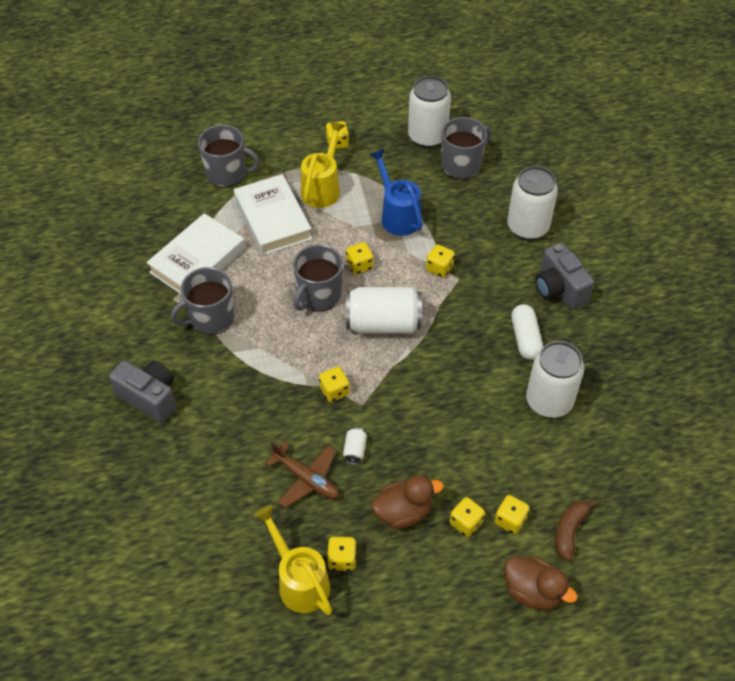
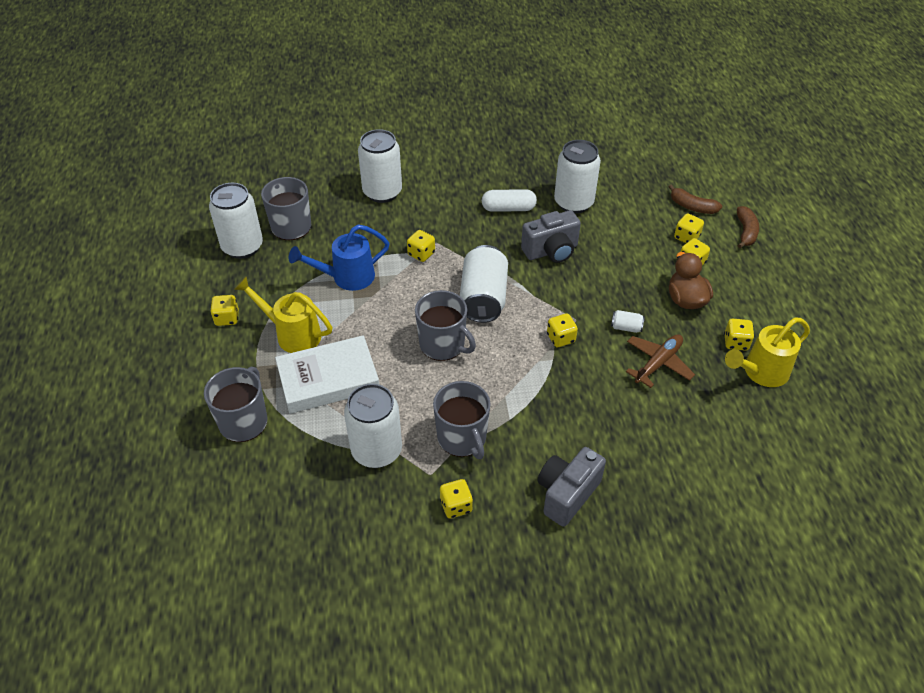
camera: 85 degrees left, 5 degrees down
white book [146,213,245,294] -> white can [344,384,402,468]
yellow dice [346,242,374,275] -> yellow dice moved to [440,479,473,519]
brown duck [504,556,578,610] -> brown banana [737,206,759,248]
grey camera [535,243,594,310] -> grey camera moved to [521,210,581,263]

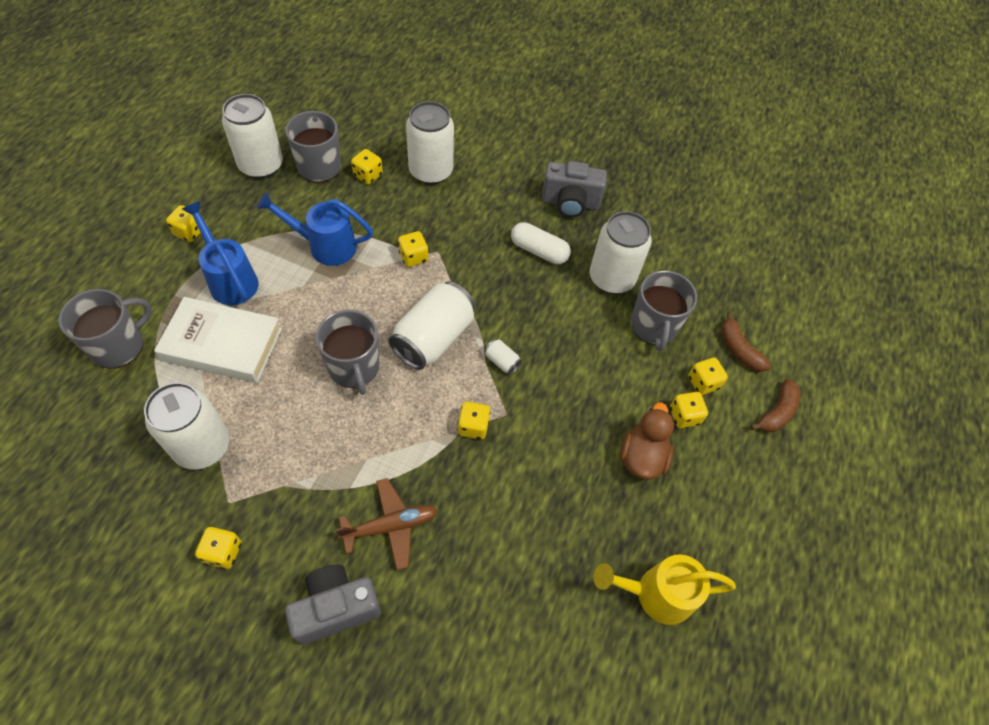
camera: 25 degrees right, 10 degrees up
yellow watering can [234,276,332,353] -> blue watering can [182,201,259,305]
grey mug [433,381,490,459] -> grey mug moved to [631,270,697,351]
grey camera [521,210,581,263] -> grey camera moved to [542,161,607,217]
white can [611,310,645,333] -> white can moved to [484,339,522,374]
brown plane [626,334,695,388] -> brown plane moved to [336,478,438,570]
yellow dice [724,319,754,351] -> yellow dice moved to [351,149,383,184]

